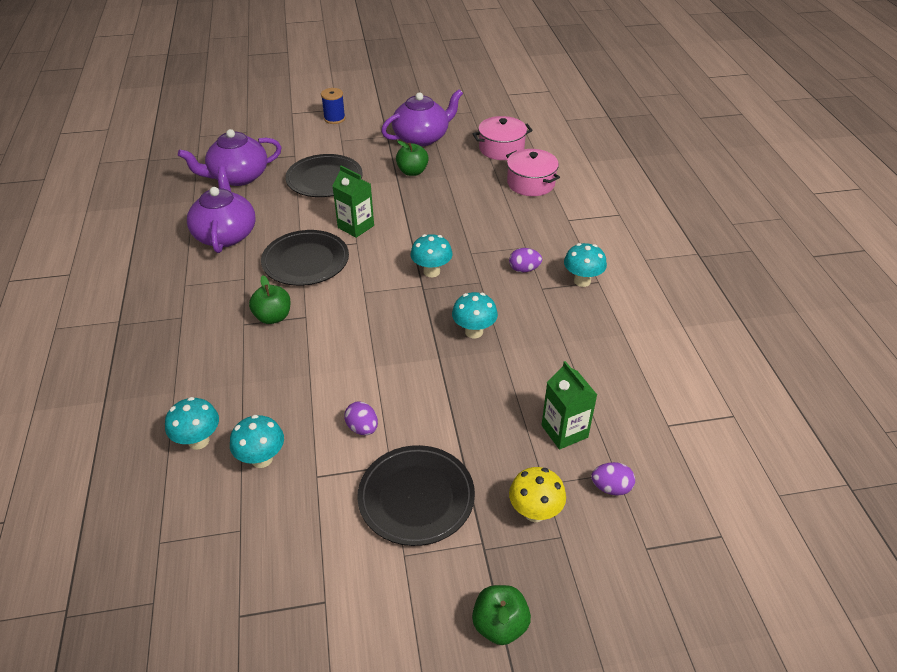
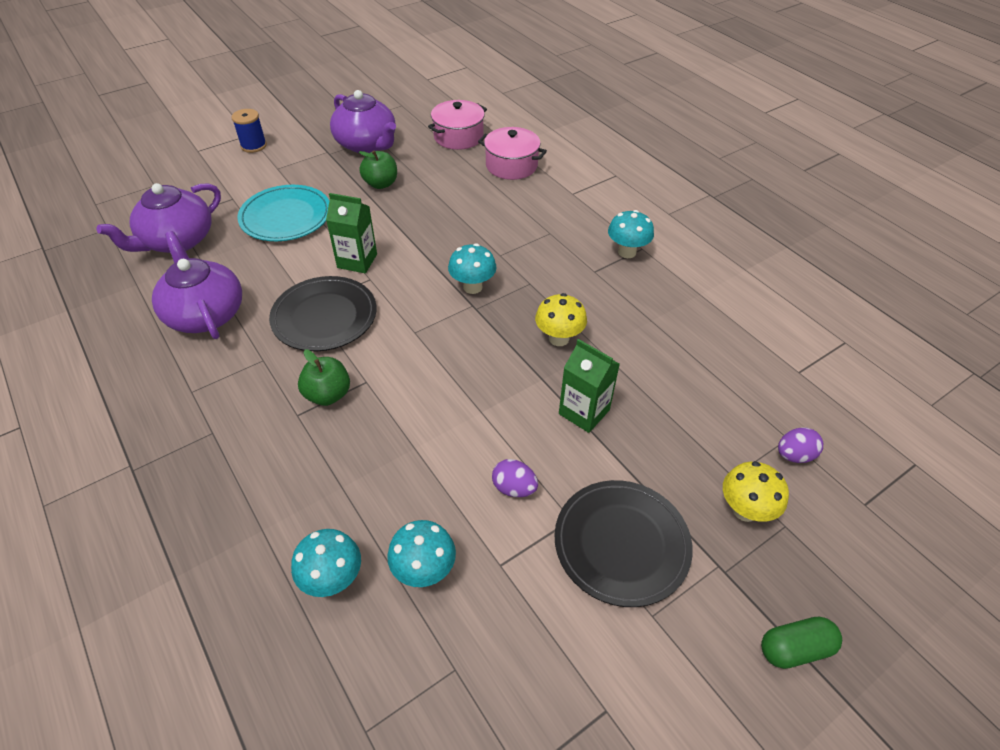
camera: 25 degrees left, 5 degrees up
black plate [285,154,363,197] -> turquoise plate [237,185,329,241]
purple teapot [381,89,463,146] -> purple teapot turned 105 degrees clockwise [330,90,396,153]
turquoise mushroom [452,292,498,338] -> yellow mushroom [535,293,587,346]
green apple [472,585,531,645] -> green capsule [761,617,842,669]
purple egg [509,248,542,272] -> none
green carton [542,361,597,450] -> green carton moved to [559,339,620,433]

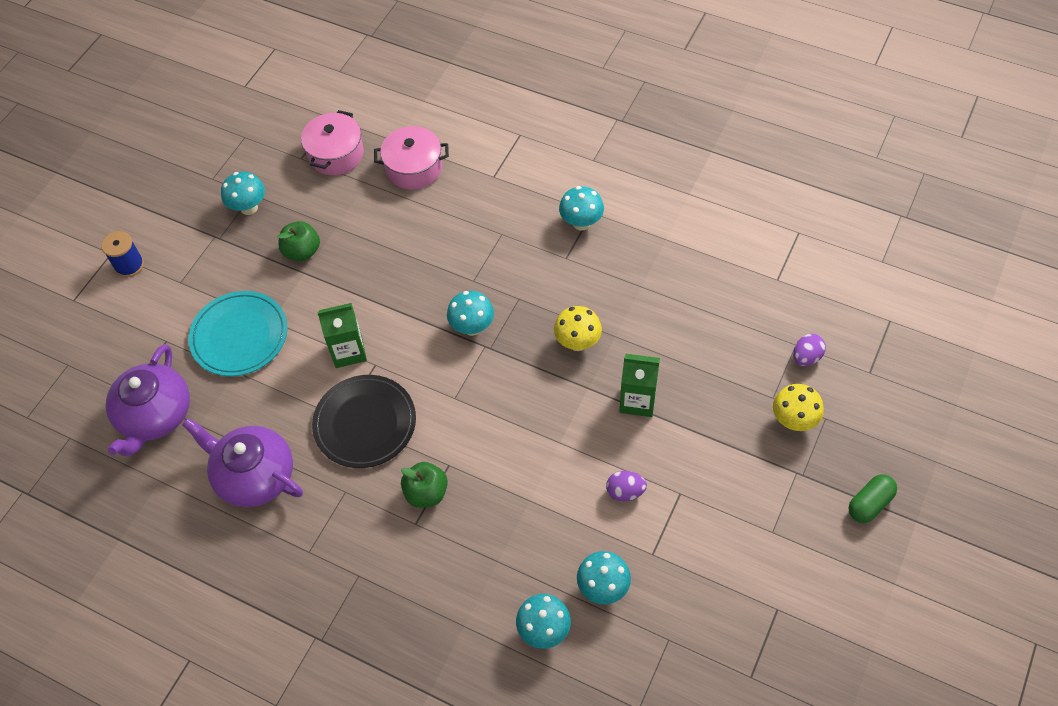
camera: 25 degrees left, 10 degrees up
purple teapot [330,90,396,153] -> turquoise mushroom [221,172,265,215]
black plate [554,480,693,607] -> none

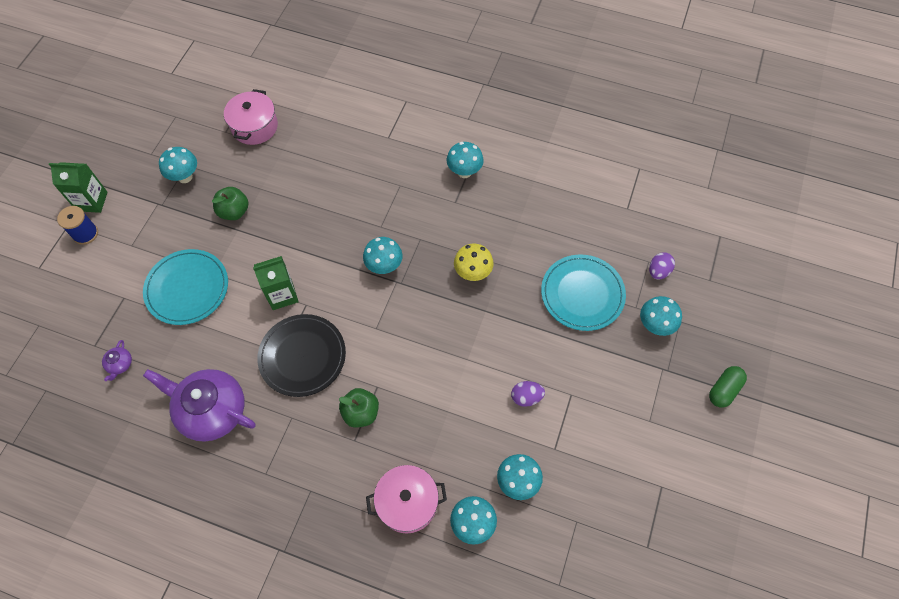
camera: 10 degrees left, 5 degrees up
purple teapot [106,344,190,456] -> purple teapot [102,340,132,381], size x0.40
pink pot [374,126,449,190] -> pink pot moved to [366,465,447,533]
green carton [620,354,660,417] -> green carton moved to [49,162,107,213]
yellow mushroom [773,384,824,431] -> turquoise mushroom [640,296,682,336]
none -> turquoise plate [541,254,626,331]

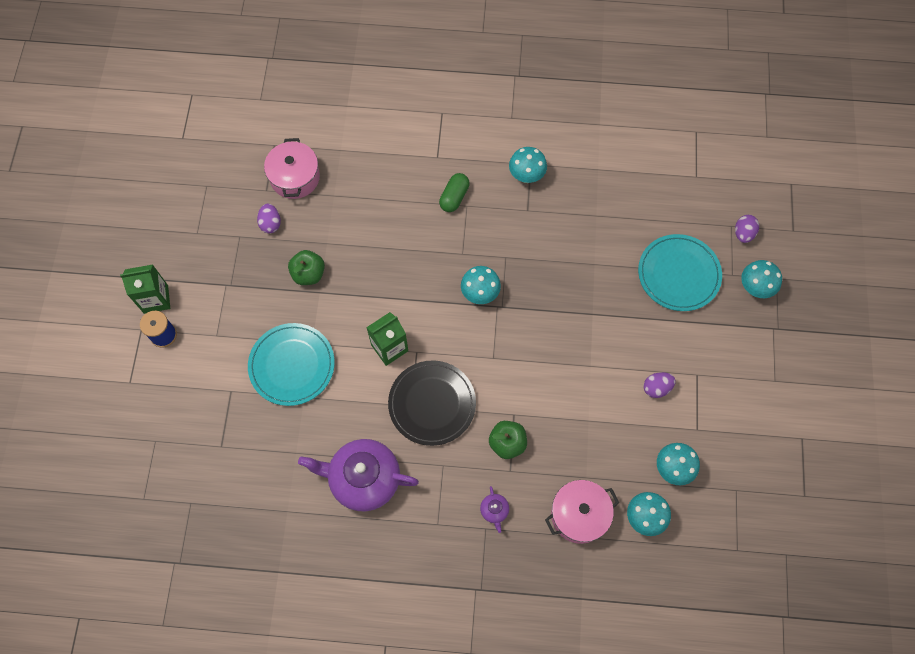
camera: 15 degrees left, 5 degrees up
purple teapot [102,340,132,381] -> purple teapot moved to [480,486,509,533]
turquoise mushroom [159,147,197,183] -> none
yellow mushroom [454,244,494,281] -> none
green capsule [709,366,747,408] -> green capsule moved to [439,173,470,212]
none -> purple egg [257,204,281,234]

